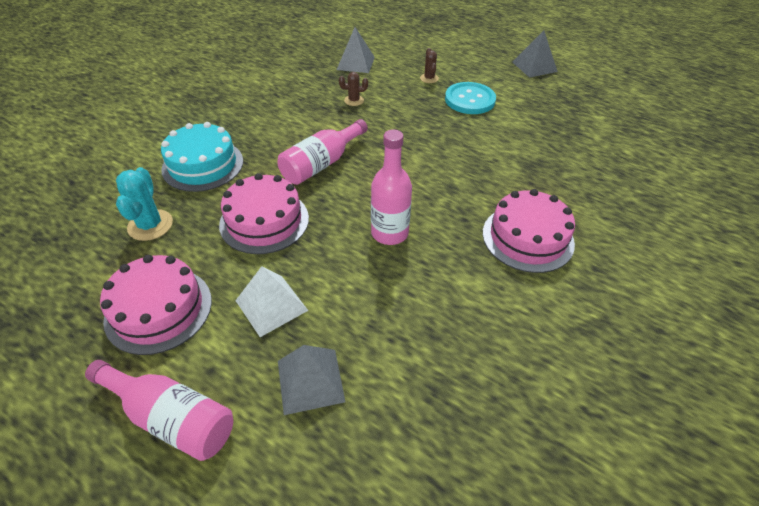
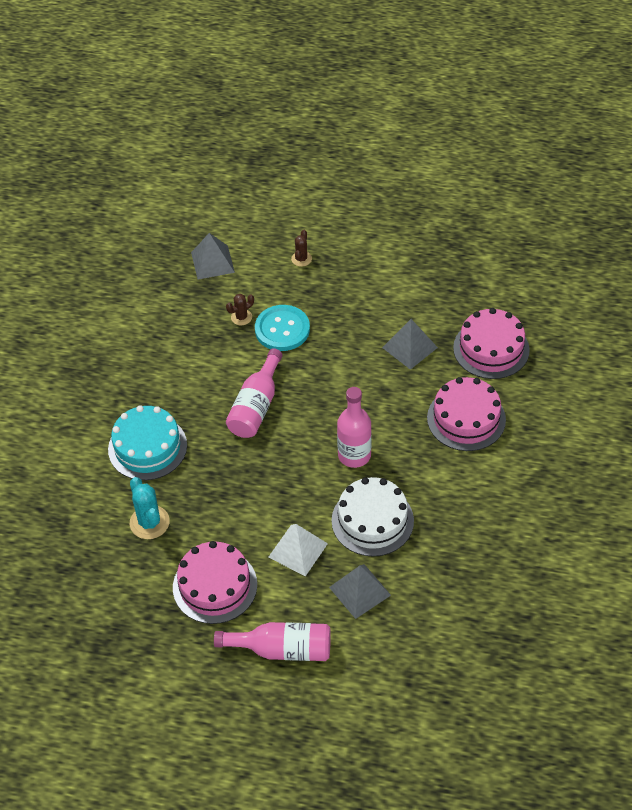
camera: 20 degrees left, 5 degrees up
pink cake [219,173,309,254] -> pink cake moved to [453,308,530,379]
brown cactus [420,48,439,83] -> brown cactus turned 45 degrees clockwise [291,230,312,267]
turquoise button [445,82,496,114] -> turquoise button moved to [255,305,310,351]
grey pyramid [512,30,558,78] -> grey pyramid moved to [382,319,438,370]
none -> white cake [332,477,414,556]

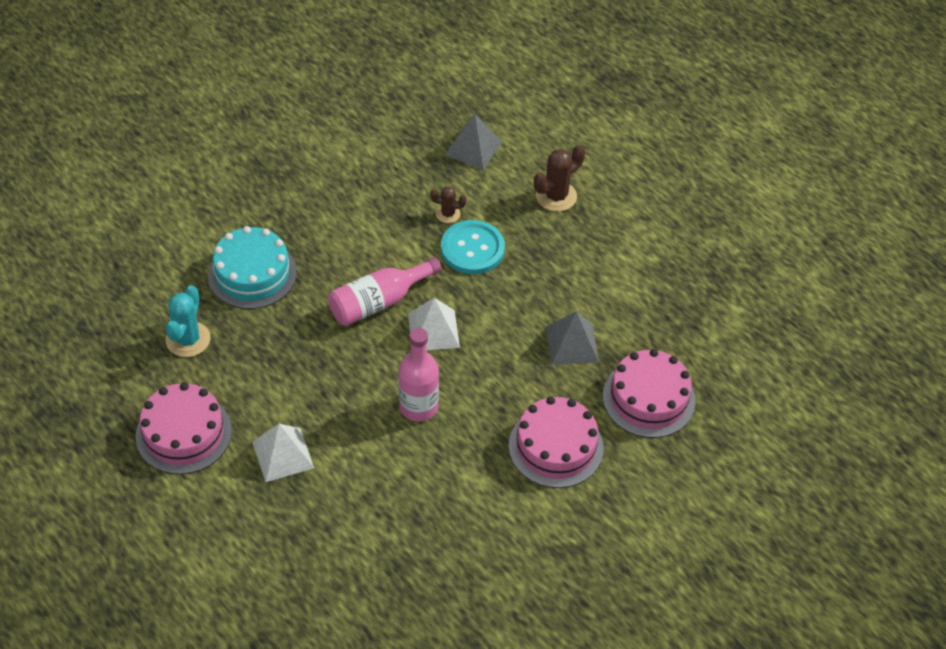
camera: 35 degrees right, 0 degrees up
pink bottle [214,622,331,661] -> none
brown cactus [291,230,312,267] -> brown cactus [534,145,585,212], size x1.69
grey pyramid [329,564,391,619] -> none
white cake [332,477,414,556] -> none
none -> white pyramid [408,298,460,350]

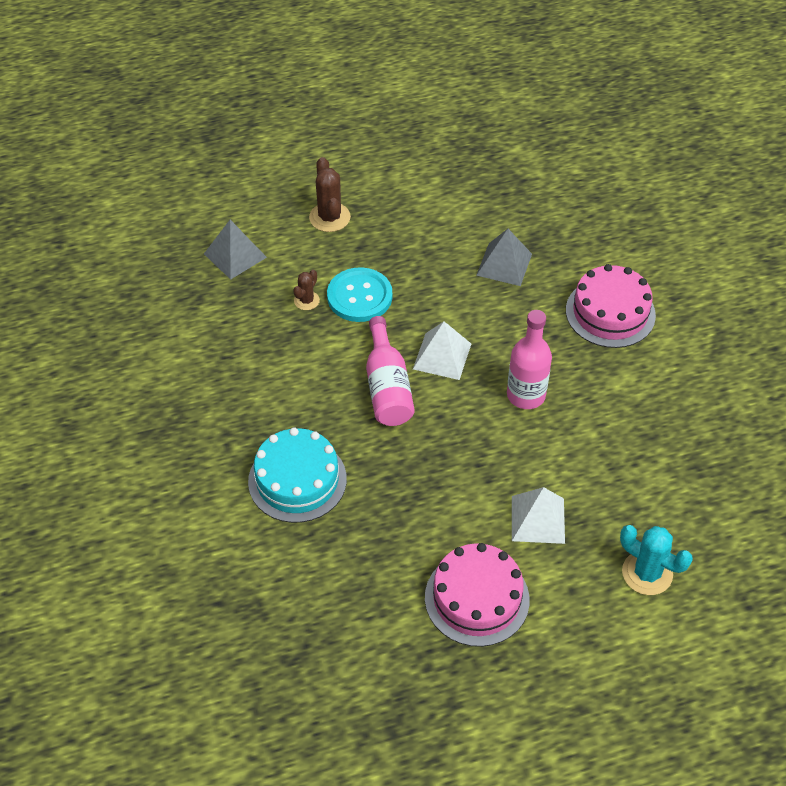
camera: 65 degrees left, 0 degrees up
turquoise cactus [166,285,211,357] -> turquoise cactus moved to [620,525,693,595]
pink cake [603,349,695,438] -> none

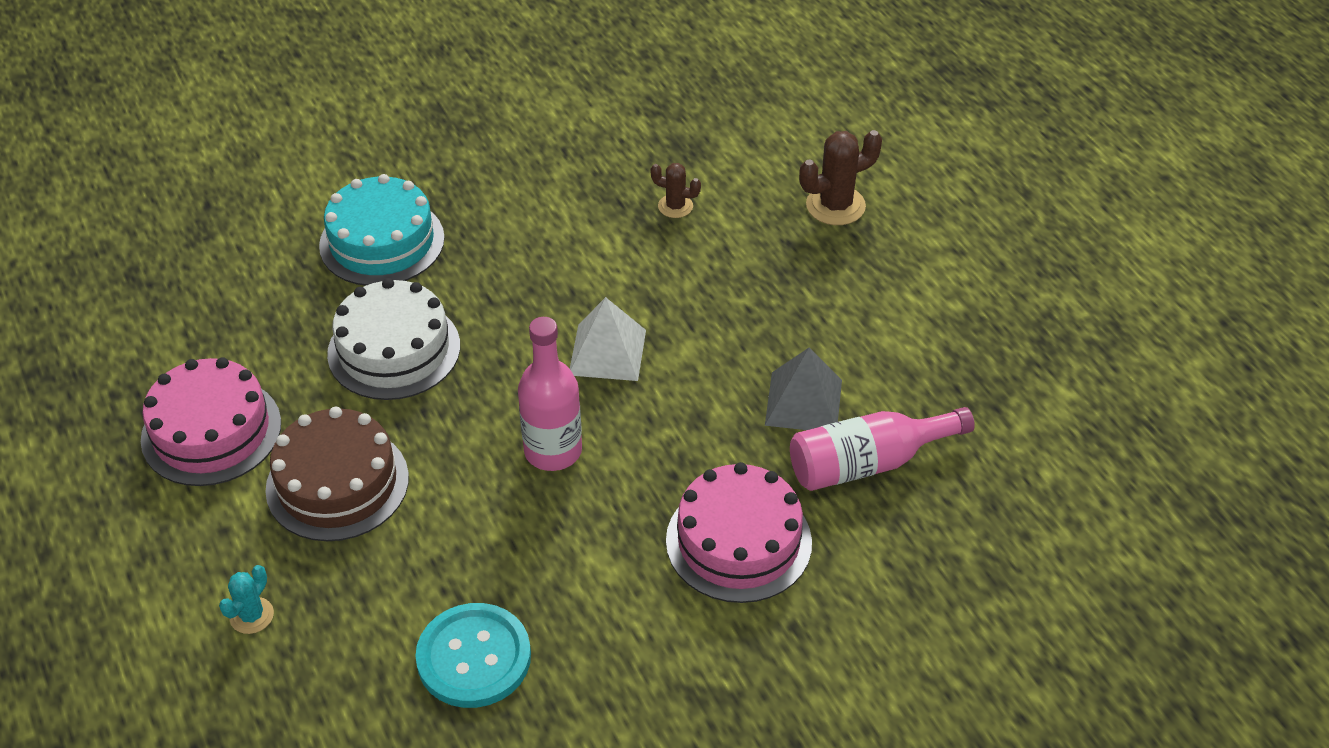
camera: 80 degrees right, 5 degrees down
grey pyramid [204,220,267,280] -> none
turquoise button [327,267,392,322] -> turquoise button moved to [415,603,531,708]
pink bottle [366,316,415,426] -> pink bottle moved to [790,407,975,491]
white pyramid [512,487,565,544] -> brown cake [265,407,409,541]
turquoise cactus [620,525,693,595] -> turquoise cactus [219,565,274,634], size x0.59
none -> white cake [327,278,460,400]

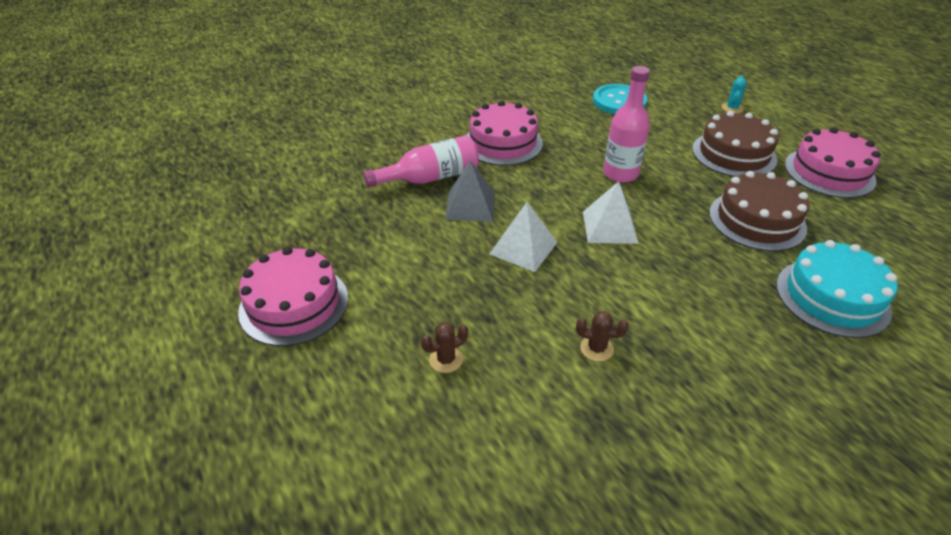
camera: 175 degrees right, 5 degrees down
white cake [327,278,460,400] -> brown cake [709,171,809,251]
brown cactus [799,130,882,225] -> brown cactus [421,322,468,373], size x0.59
none -> pink cake [238,247,348,346]
none -> white pyramid [489,202,557,272]

